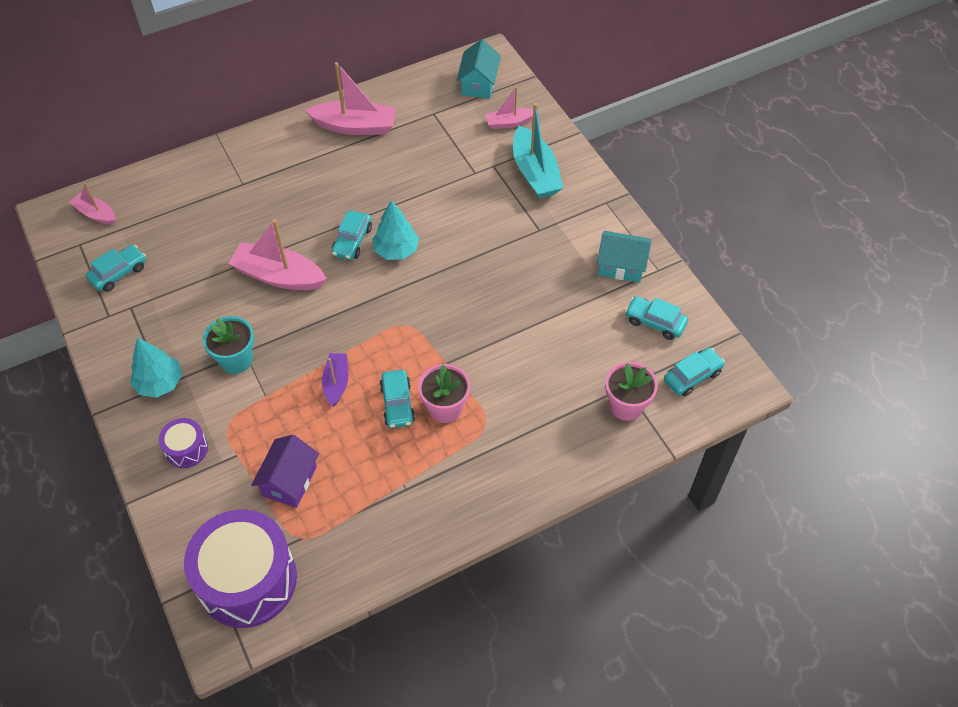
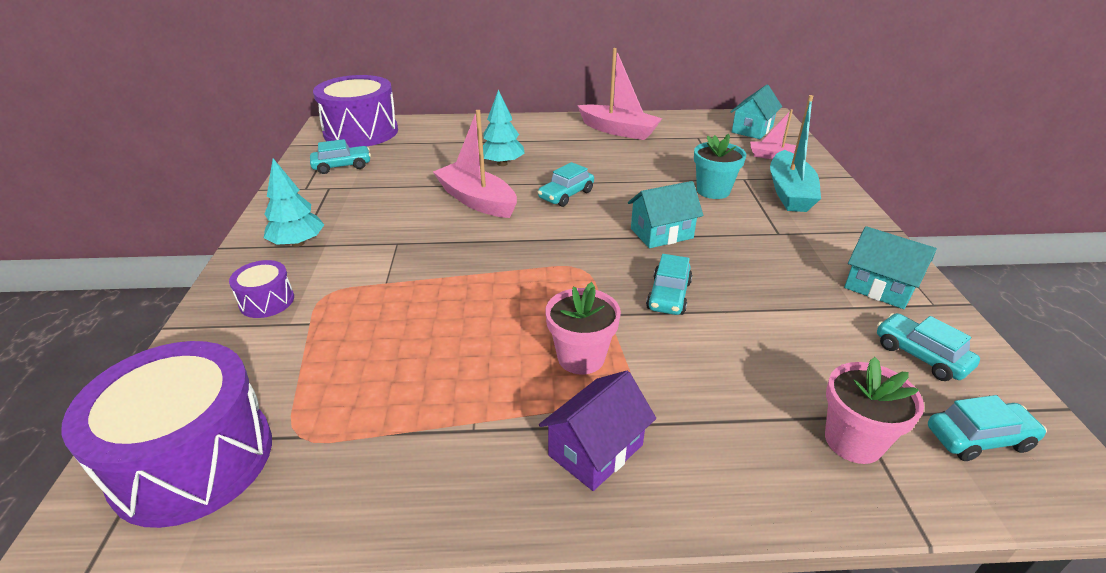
camera: 25 degrees right, 20 degrees down
pink boat [69,182,115,225] -> purple drum [313,75,398,148]
turquoise flower pot [202,316,254,374] -> turquoise flower pot moved to [694,134,746,199]
purple house [251,435,319,508] -> purple house moved to [539,371,656,491]
purple boat [322,353,348,407] -> none
turquoise tree [372,200,419,260] -> turquoise tree moved to [483,90,525,166]
turquoise car [380,370,415,428] -> turquoise car moved to [646,254,692,315]
none -> turquoise house [628,181,703,248]

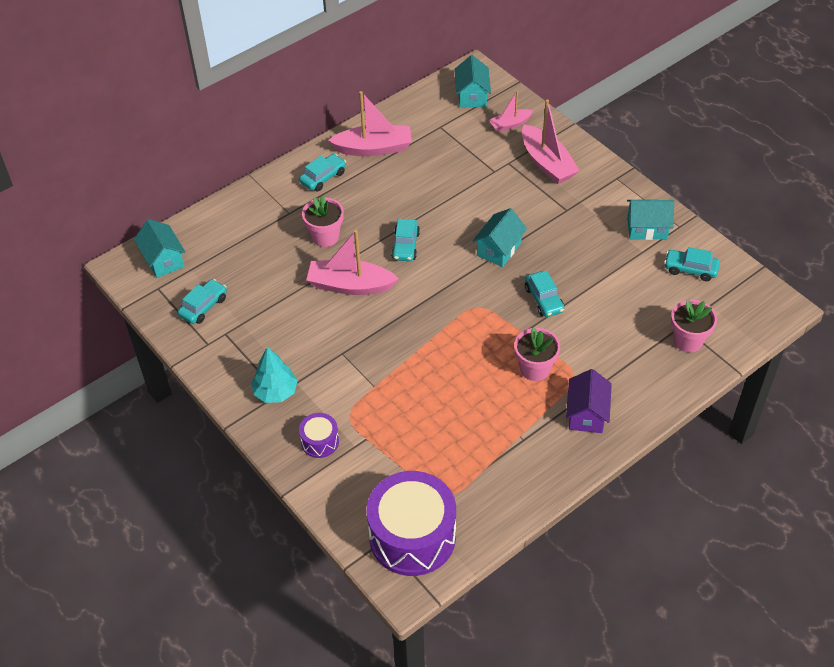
camera: 35 degrees left, 15 degrees up
purple drum [313,75,398,148] -> turquoise house [134,219,186,278]
turquoise tree [483,90,525,166] -> pink flower pot [302,195,344,247]
turquoise flower pot [694,134,746,199] -> none
turquoise boat [770,95,821,212] -> pink boat [522,99,580,184]
turquoise car [928,395,1047,461] -> turquoise car moved to [299,154,346,191]

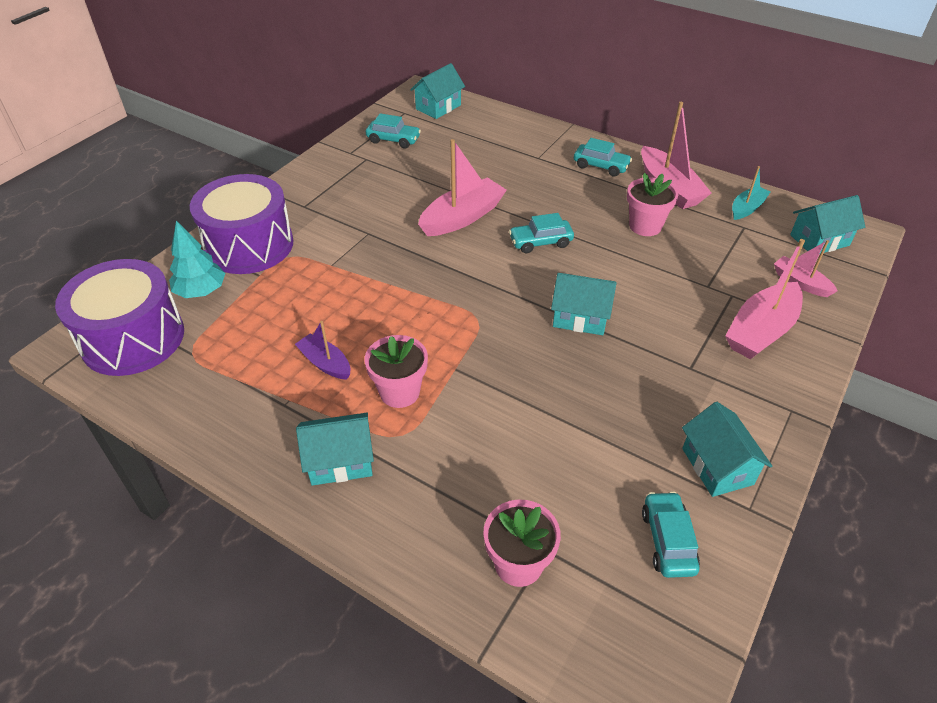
camera: 70 degrees right, 5 degrees down
turquoise tree [251,347,298,403] -> turquoise tree moved to [169,221,225,298]
purple drum [299,413,339,458] -> purple drum [190,174,294,274], size x2.16
pink flower pot [302,195,344,247] -> pink flower pot moved to [627,173,678,236]
pink boat [306,230,399,295] -> pink boat turned 60 degrees clockwise [418,139,507,236]
turquoise car [525,271,564,317] -> none
purple house [566,369,612,433] -> turquoise house [296,413,374,486]
none -> purple boat [295,321,350,380]
none -> turquoise boat [732,166,770,220]

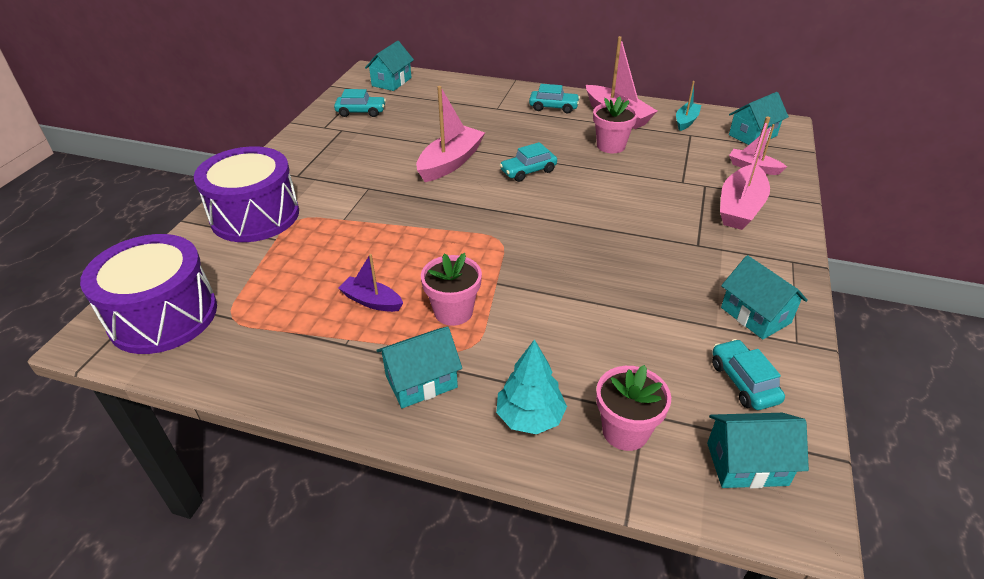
camera: 15 degrees left, 5 degrees down
turquoise tree [169,221,225,298] -> turquoise tree moved to [496,339,567,434]
turquoise house [551,273,617,335] -> turquoise house moved to [707,413,809,488]

